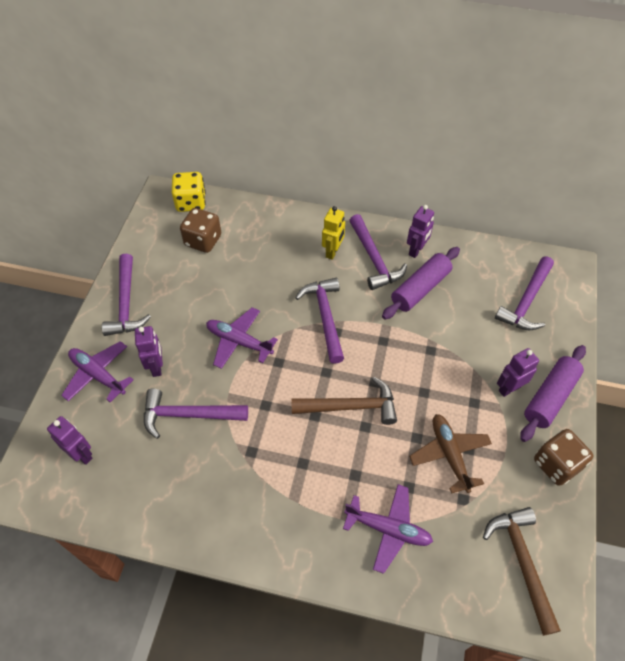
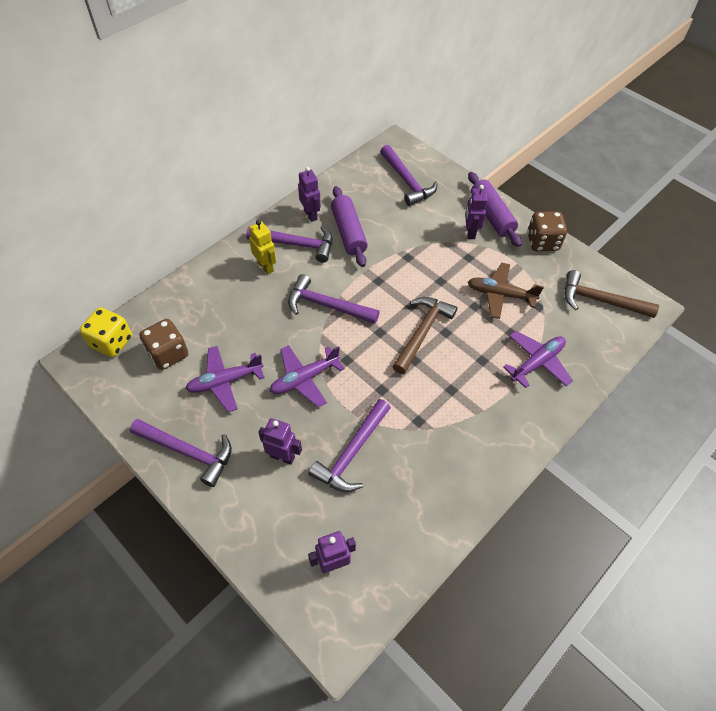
camera: 60 degrees left, 0 degrees up
purple plane [61,341,134,402] -> purple plane moved to [185,346,264,412]

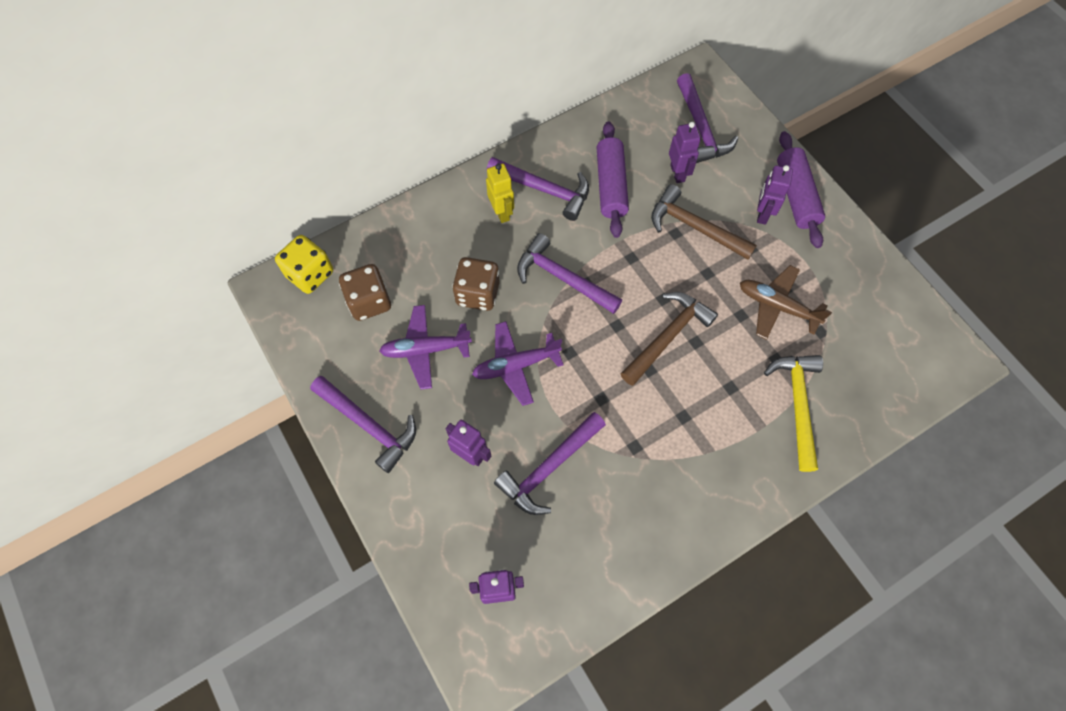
camera: 15 degrees right, 10 degrees up
purple robot [298,167,321,222] -> purple robot moved to [669,122,701,183]
purple plane [503,331,573,388] -> yellow hammer [764,355,823,472]
brown dice [527,211,567,251] -> brown dice moved to [452,257,500,311]
brown hammer [564,270,659,318] -> brown hammer moved to [651,184,757,260]

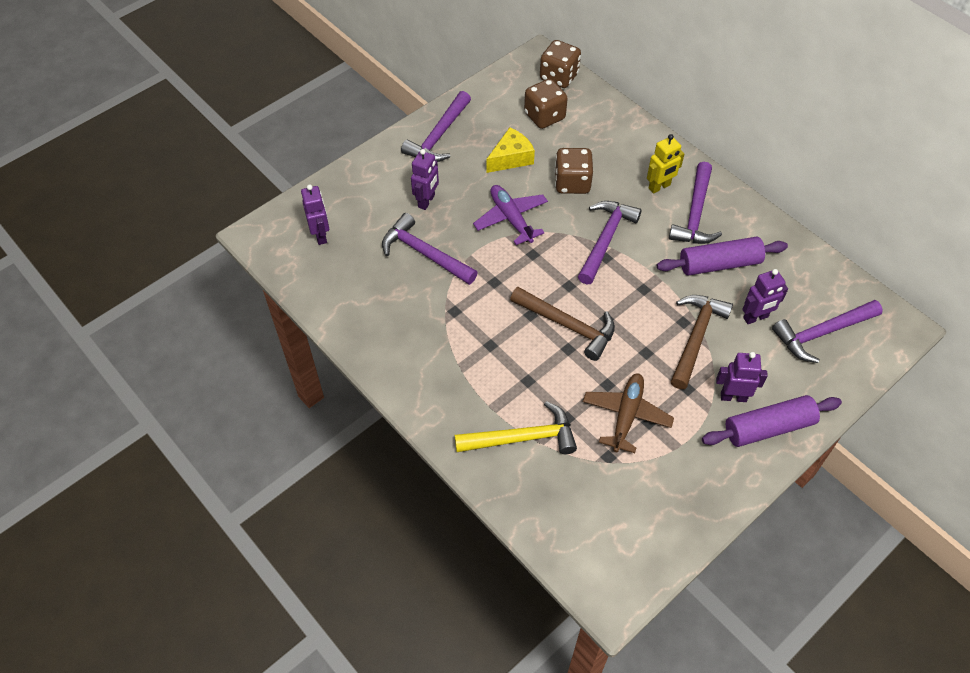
camera: 80 degrees right, 10 degrees down
yellow dice [275,235,333,294] -> brown dice [540,40,581,88]
purple plane [379,305,472,390] -> yellow cheese [487,127,535,173]

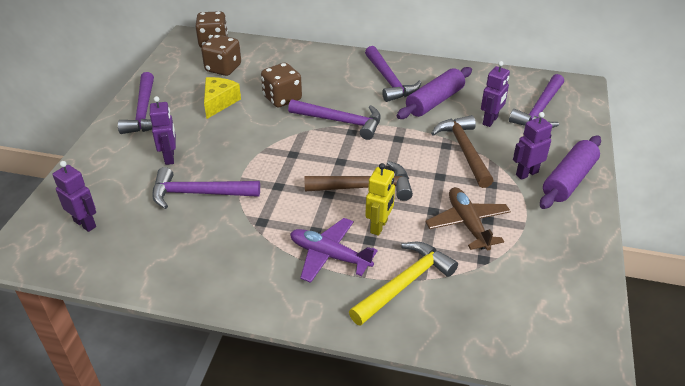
camera: 35 degrees left, 15 degrees down
purple plane [473,185,548,245] -> purple plane moved to [290,218,378,283]
purple hammer [578,201,642,284] -> purple hammer turned 120 degrees clockwise [288,99,381,140]
yellow robot [647,134,685,193] -> yellow robot moved to [365,163,395,236]

